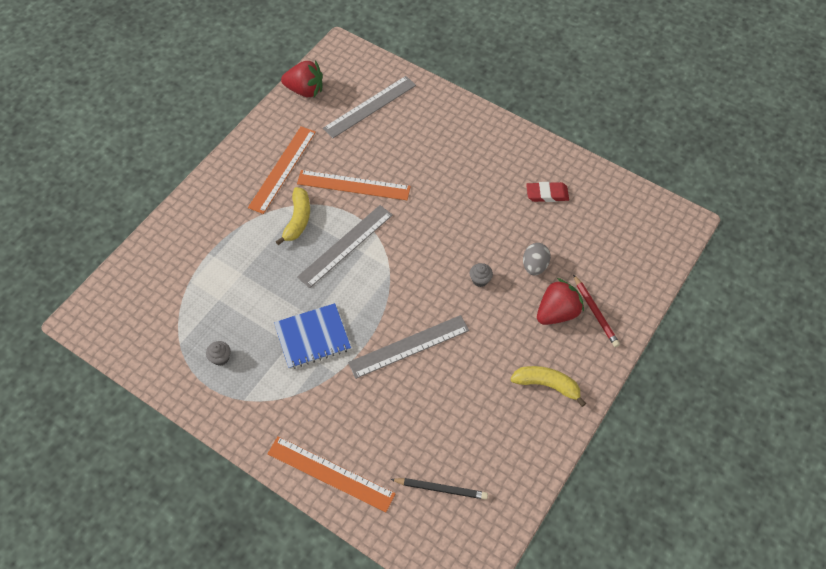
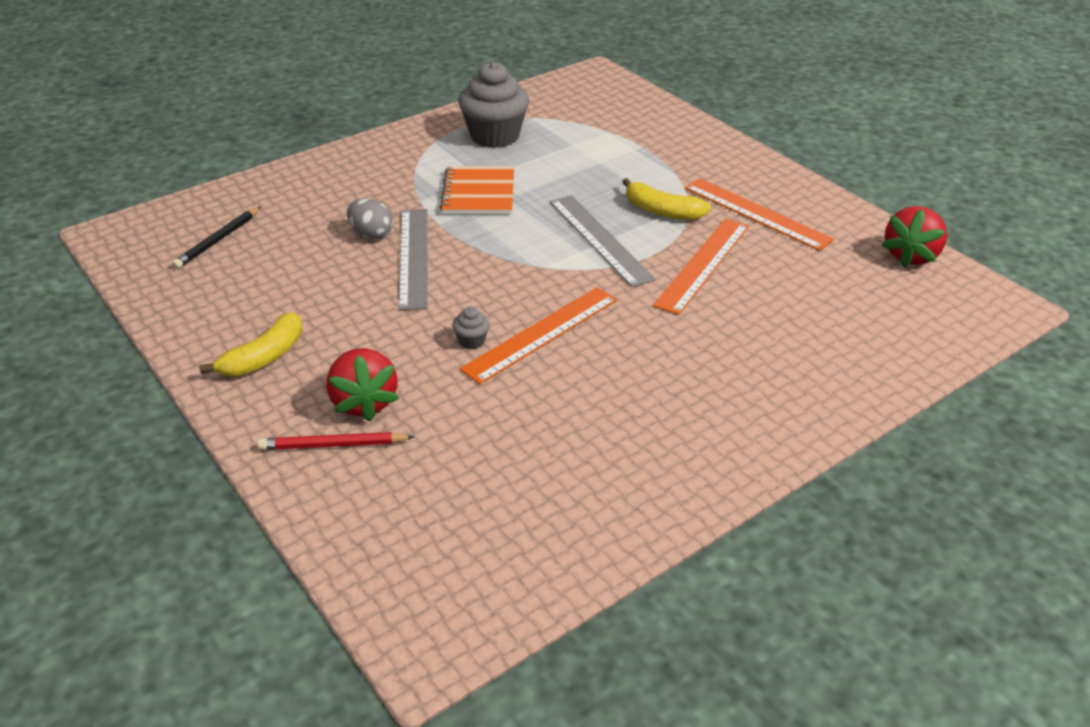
camera: 110 degrees right, 20 degrees down
grey cupcake [206,341,231,366] -> grey cupcake [459,61,529,148], size x2.44
orange ruler [267,436,396,512] -> orange ruler moved to [460,287,617,384]
blue notebook [274,303,351,369] -> orange notebook [440,166,514,215]
grey ruler [323,76,416,138] -> none
grey egg [523,243,551,275] -> grey egg moved to [347,199,393,239]
red eraser [526,182,569,202] -> none

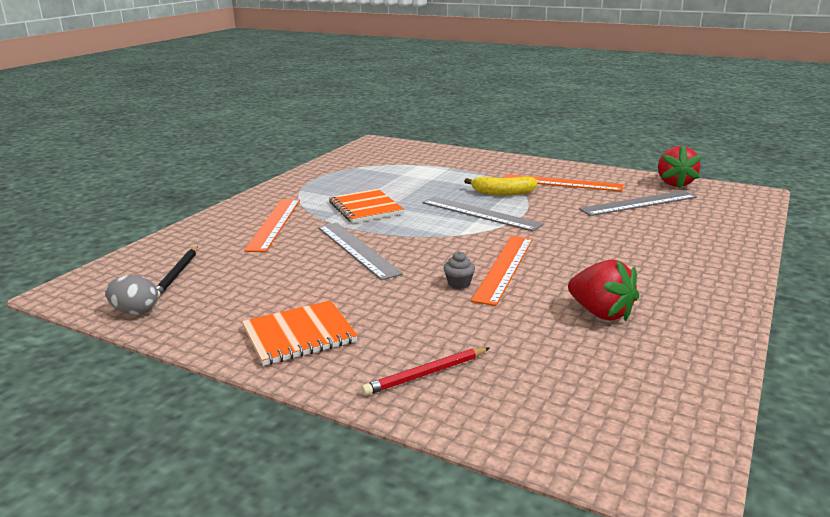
camera: 25 degrees left, 15 degrees down
yellow banana [200,312,302,376] -> orange notebook [242,300,358,366]
red strawberry [326,348,399,422] -> red strawberry moved to [568,259,639,322]
grey egg [347,199,393,239] -> grey egg moved to [105,275,158,315]
grey cupcake [459,61,529,148] -> none
orange ruler [653,219,749,315] -> orange ruler moved to [244,199,300,252]
none -> grey ruler [579,191,697,216]

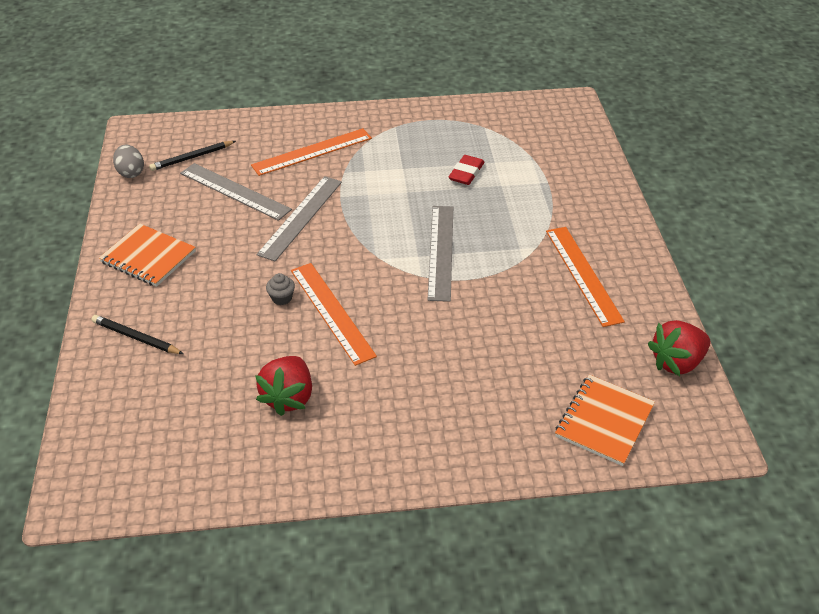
camera: 55 degrees right, 20 degrees up
orange notebook [329,189,404,223] -> orange notebook moved to [555,375,655,466]
red pencil [361,347,489,396] -> black pencil [91,315,184,354]
yellow banana [464,176,538,195] -> none
orange ruler [471,236,533,306] -> orange ruler turned 75 degrees clockwise [291,263,377,366]
grey ruler [579,191,697,216] -> grey ruler moved to [180,163,292,221]
none -> red eraser [449,155,484,185]

